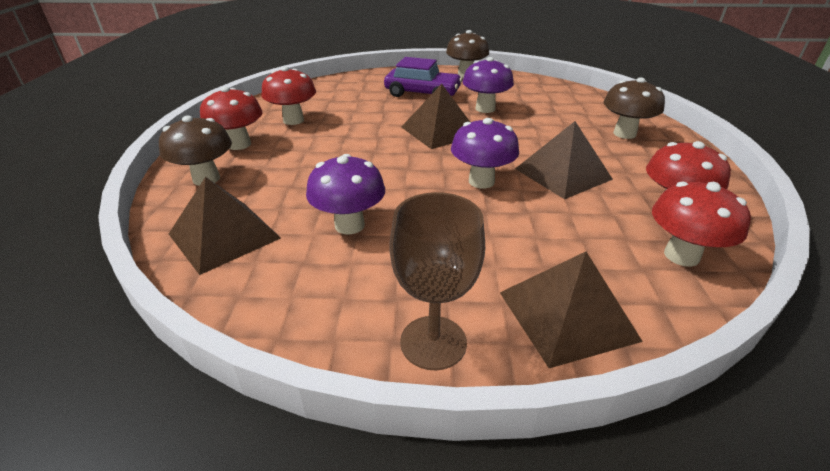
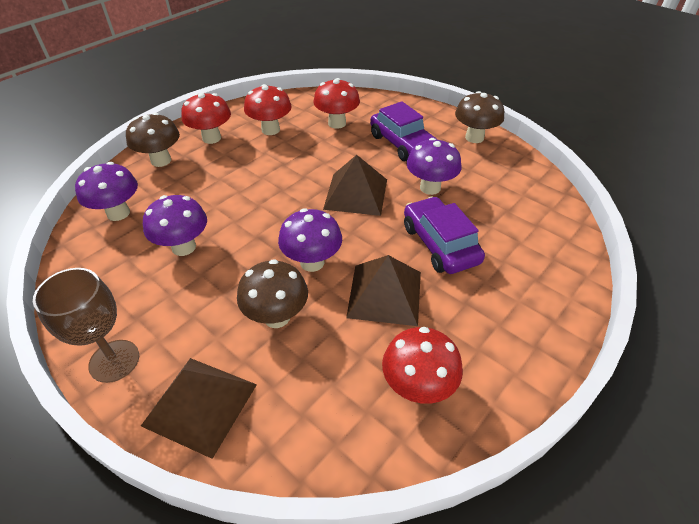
camera: 40 degrees right, 10 degrees up
brown pyramid [169,177,281,275] -> purple mushroom [75,162,138,221]
brown mushroom [603,77,665,139] -> brown mushroom moved to [237,259,308,328]
red mushroom [652,181,751,267] -> red mushroom moved to [313,78,360,129]
none -> purple car [404,197,485,274]

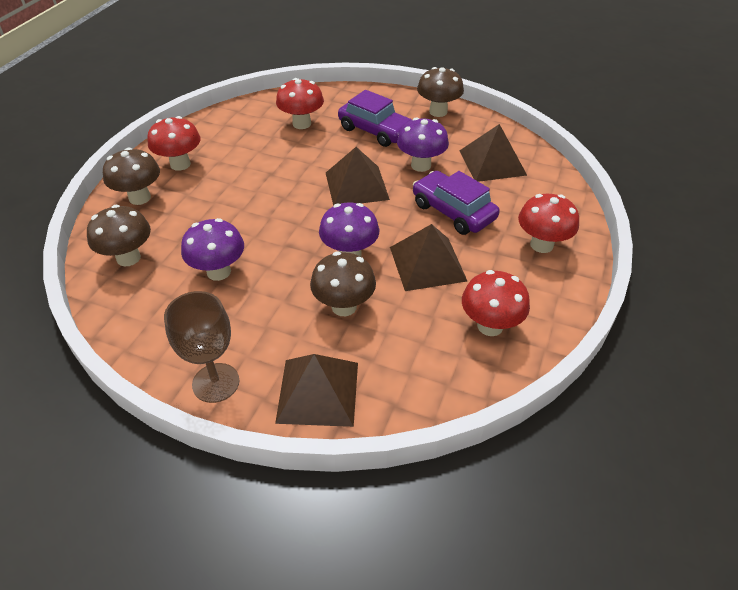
camera: 20 degrees left, 0 degrees up
purple mushroom [75,162,138,221] -> brown mushroom [87,205,151,266]
red mushroom [244,84,292,135] -> red mushroom moved to [518,194,579,253]
none -> brown pyramid [460,124,527,182]

